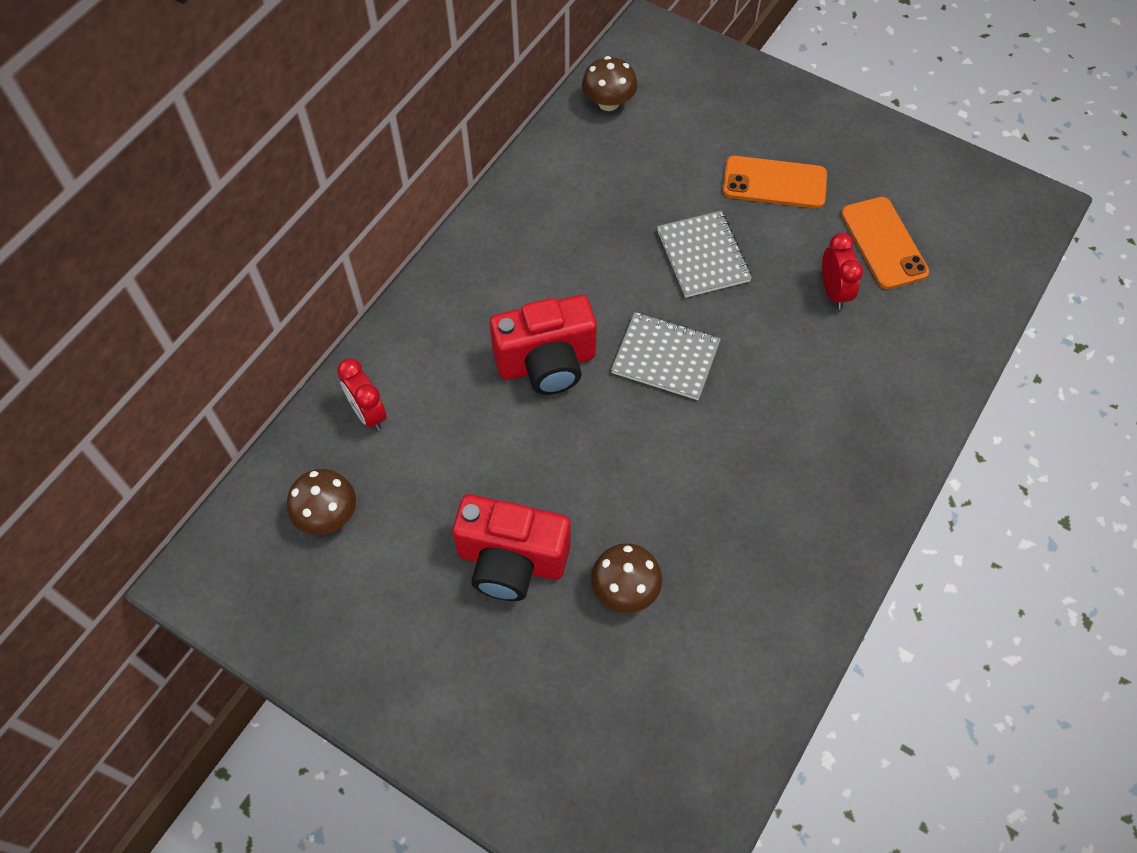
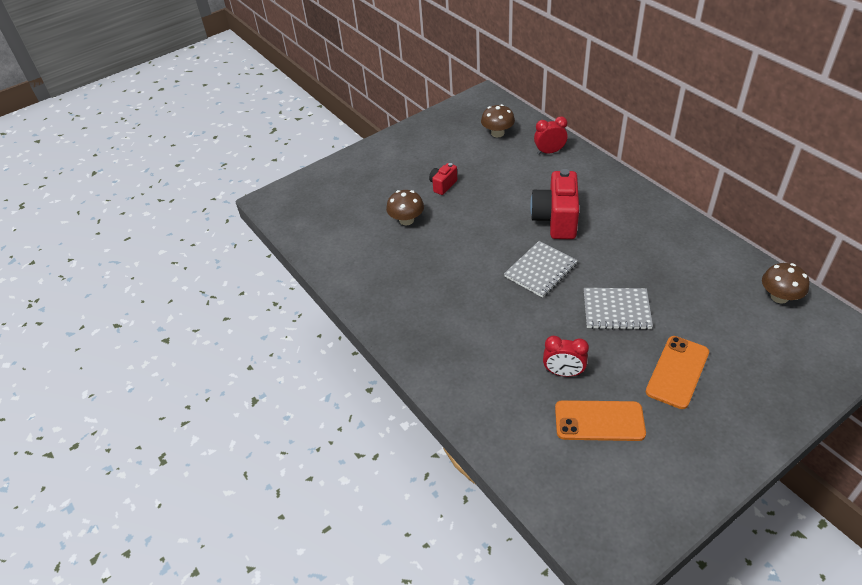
camera: 115 degrees right, 15 degrees down
red camera [452,494,571,601] -> red camera [429,163,457,195], size x0.51

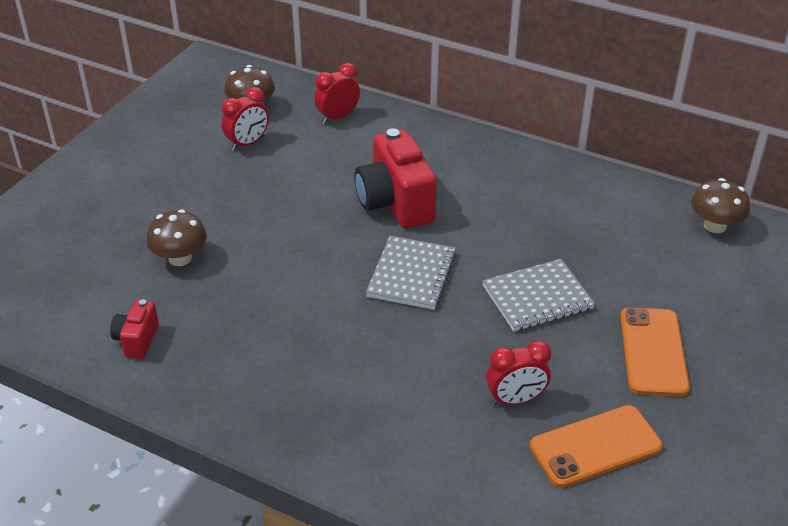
camera: 30 degrees left, 5 degrees down
red camera [429,163,457,195] -> red camera moved to [110,299,159,359]
none -> red clock [222,87,269,151]

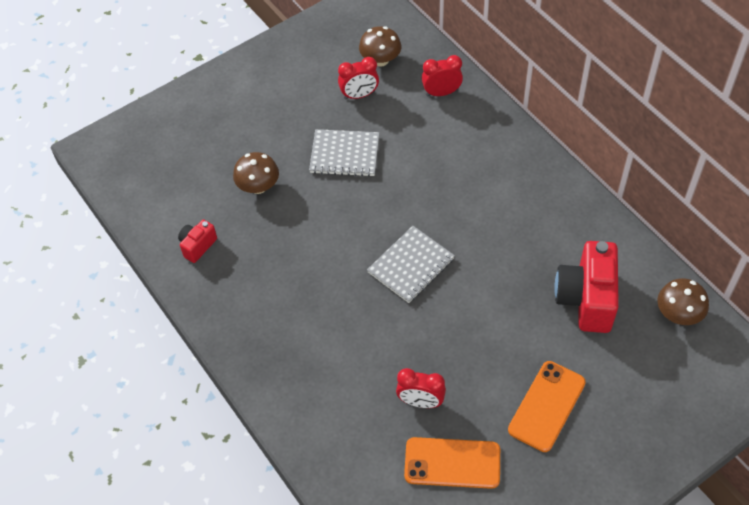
camera: 30 degrees right, 15 degrees up
red camera [354,128,437,229] -> red camera moved to [554,241,619,333]
grey notebook [483,259,595,332] -> grey notebook moved to [309,129,379,177]

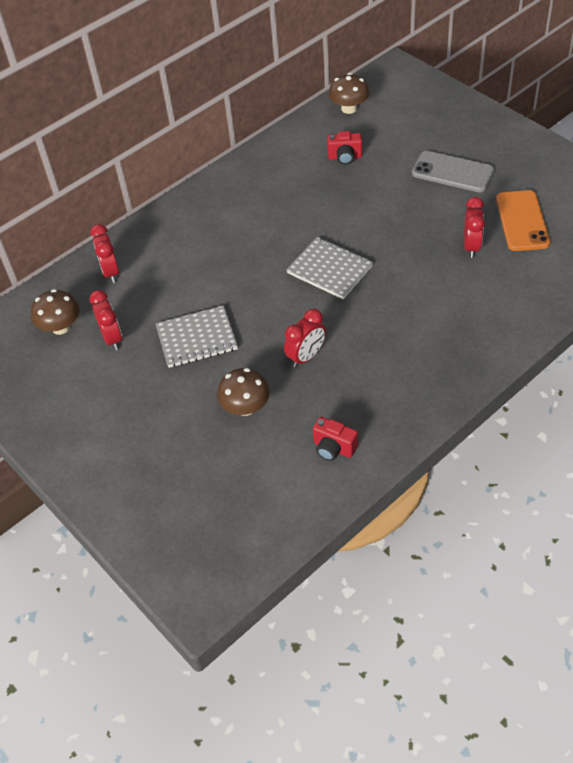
camera: 95 degrees left, 5 degrees down
grey notebook [309,129,379,177] -> grey notebook turned 75 degrees clockwise [156,305,238,368]
orange phone [508,361,586,452] -> grey phone [412,151,495,193]
red camera [554,241,619,333] -> red camera [327,131,362,165], size x0.51
none -> red clock [284,309,326,368]

